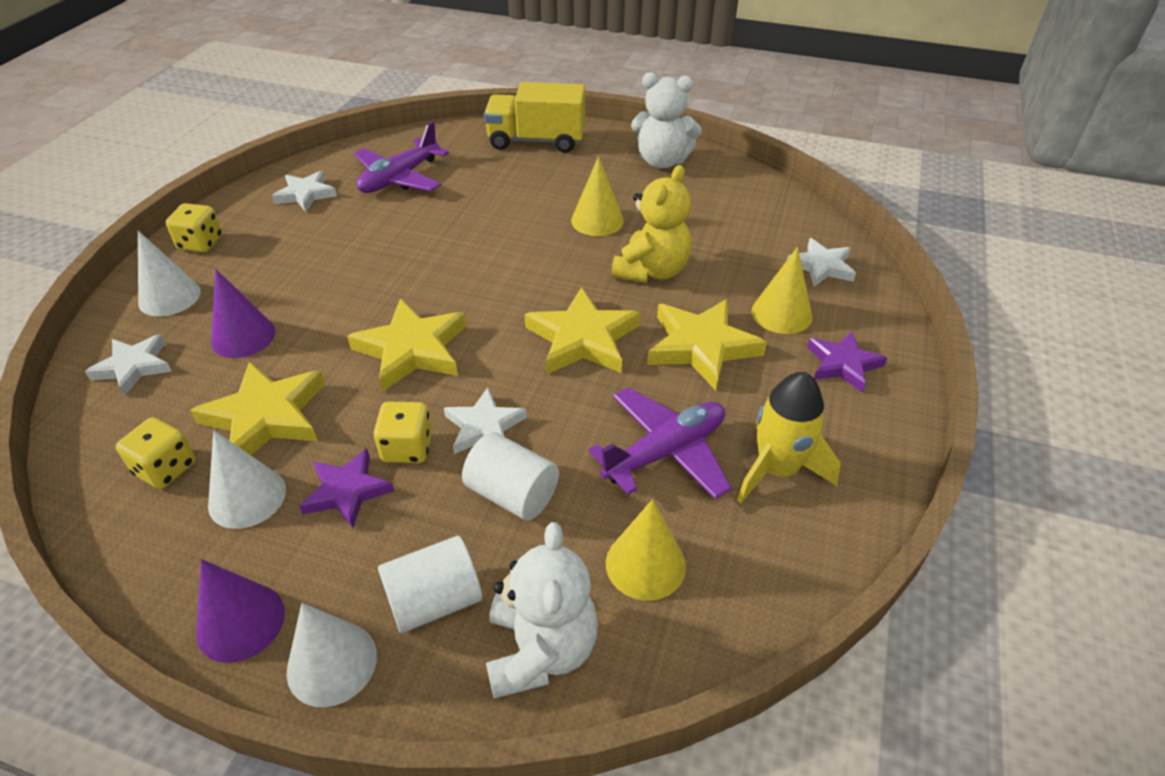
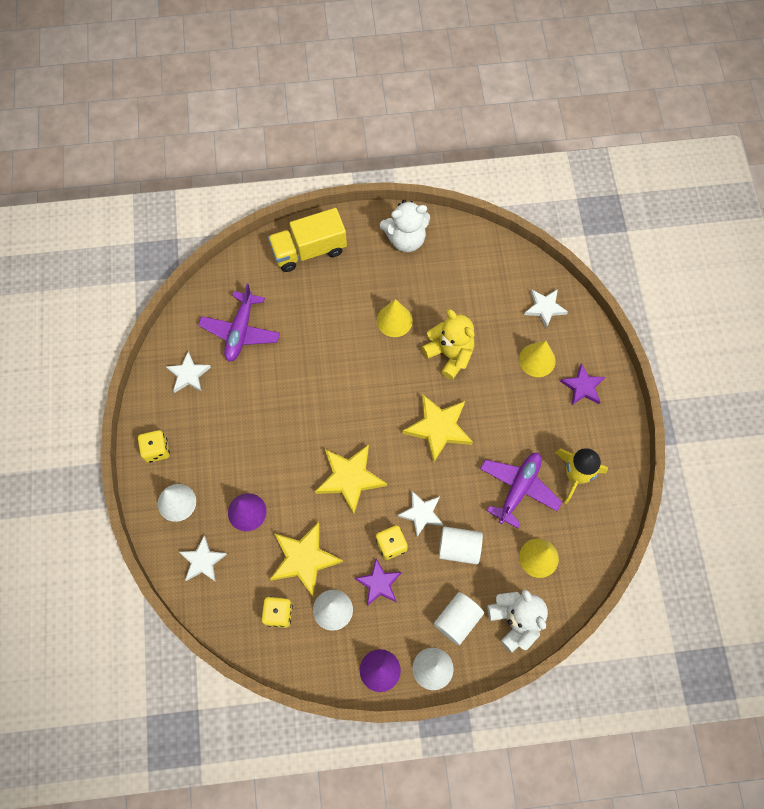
camera: 25 degrees left, 25 degrees up
yellow teddy bear [612,165,691,283] -> yellow teddy bear turned 45 degrees counterclockwise [422,309,475,380]
yellow star [647,299,767,391] -> none

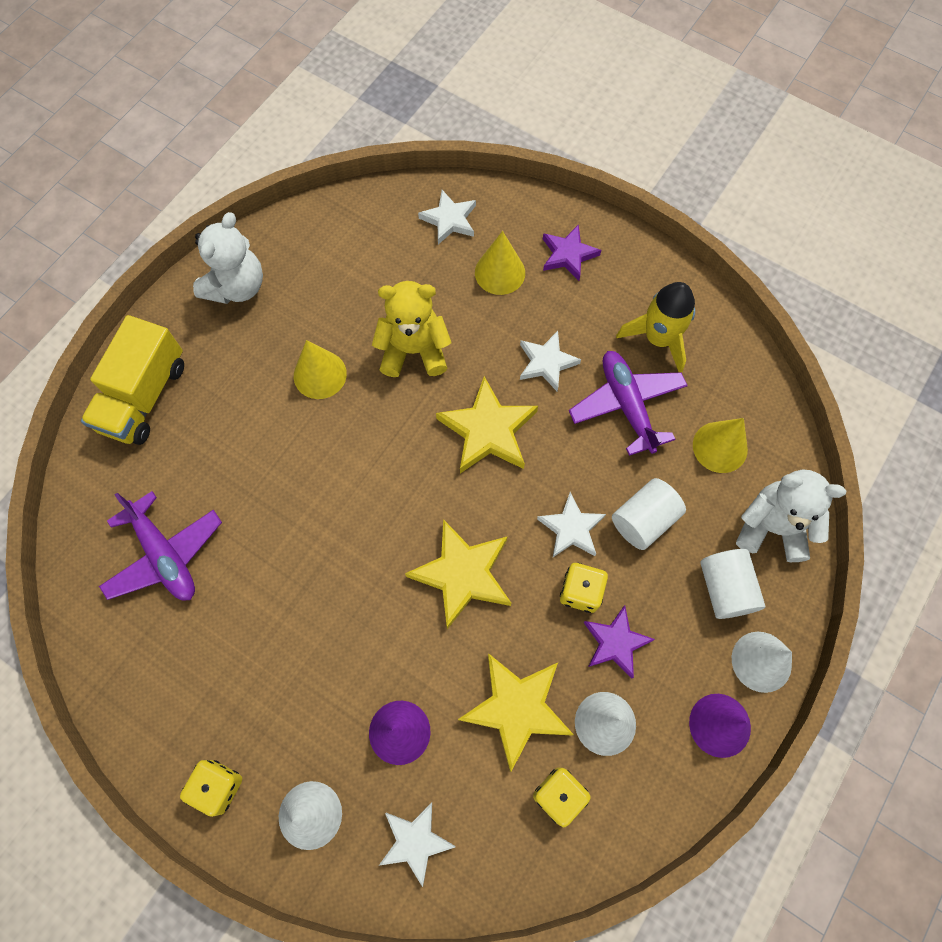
camera: 50 degrees left, 0 degrees up
white star [166,351,211,393] -> white star moved to [520,331,581,391]

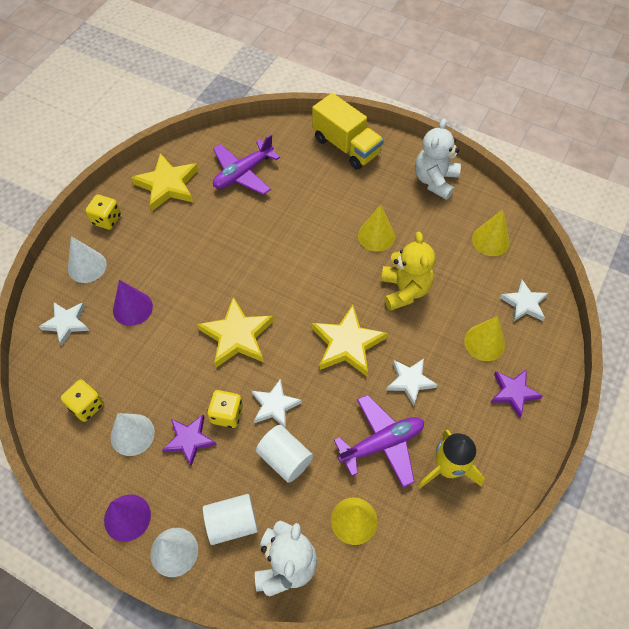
camera: 85 degrees right, 10 degrees down
yellow truck [81,315,184,445] -> yellow truck turned 150 degrees counterclockwise [312,93,384,170]
white teddy bear [193,212,263,304] -> white teddy bear turned 90 degrees clockwise [415,118,461,200]
yellow star [458,653,574,772] -> yellow star moved to [131,153,199,211]
none -> yellow cone [472,209,510,256]

